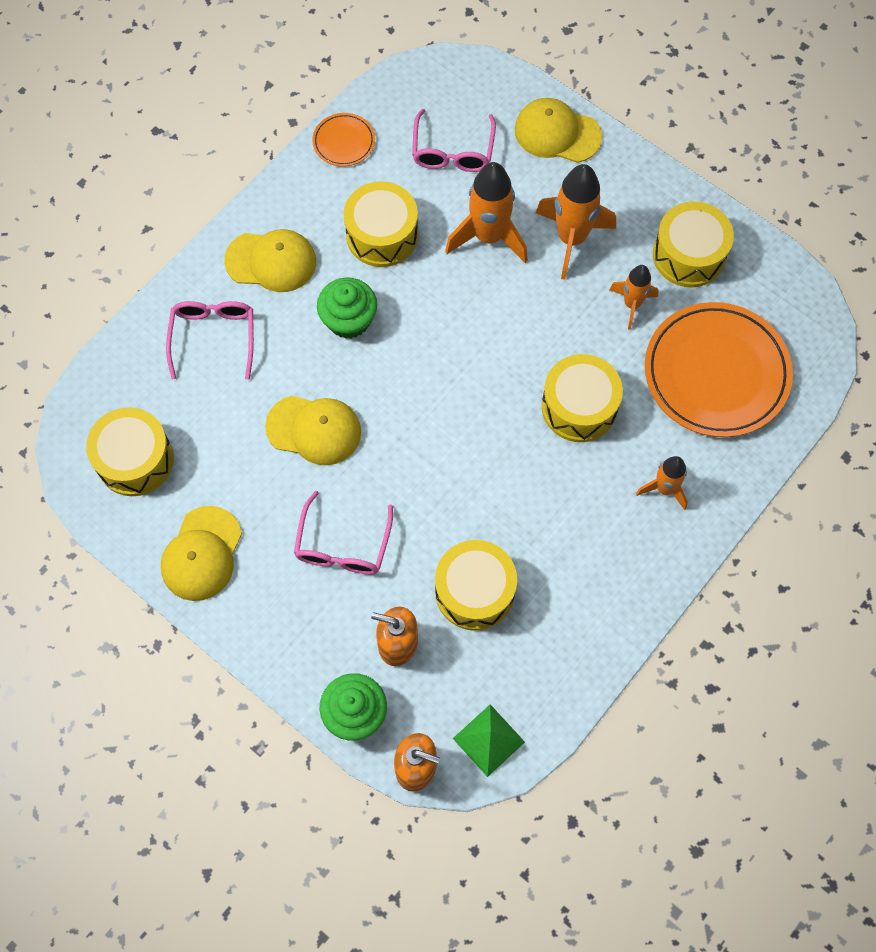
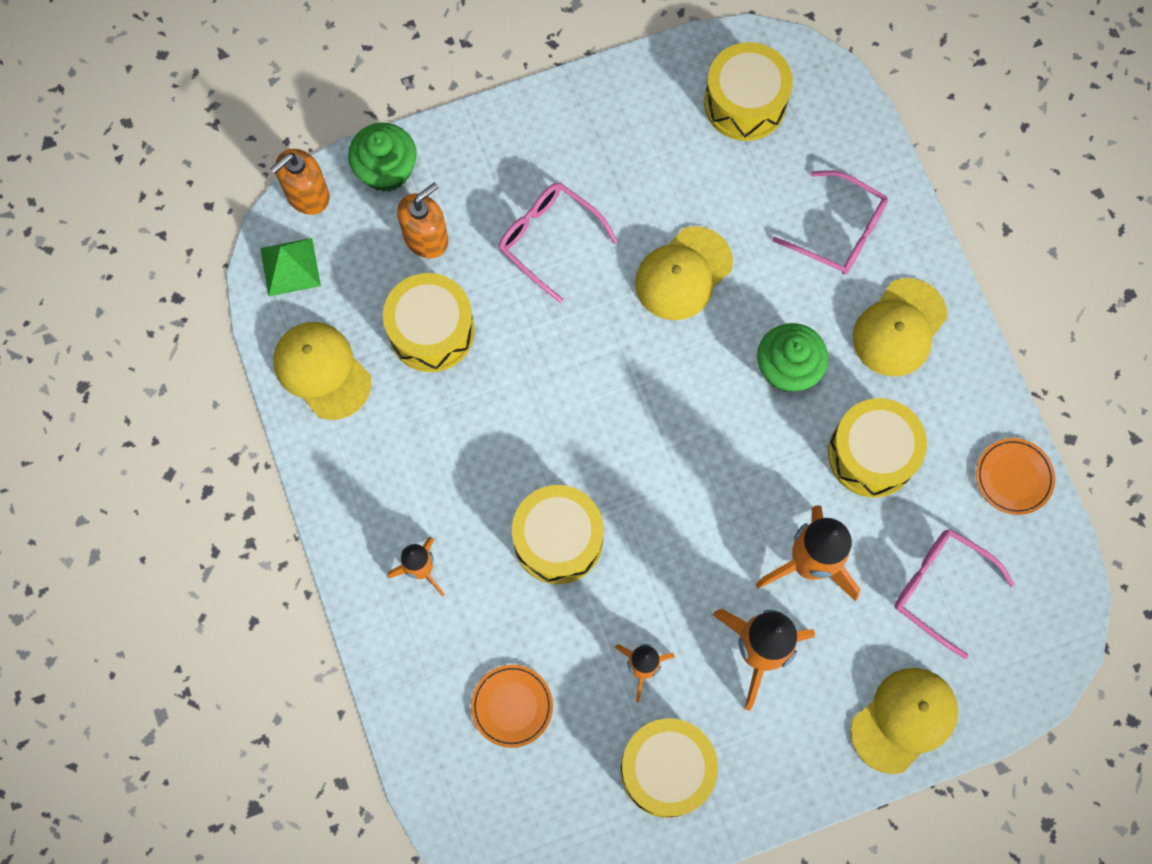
camera: 120 degrees right, 5 degrees up
yellow cap [161,506,242,601] -> yellow cap moved to [273,322,371,420]
orange plate [645,302,793,437] -> orange plate [471,665,553,748], size x0.46

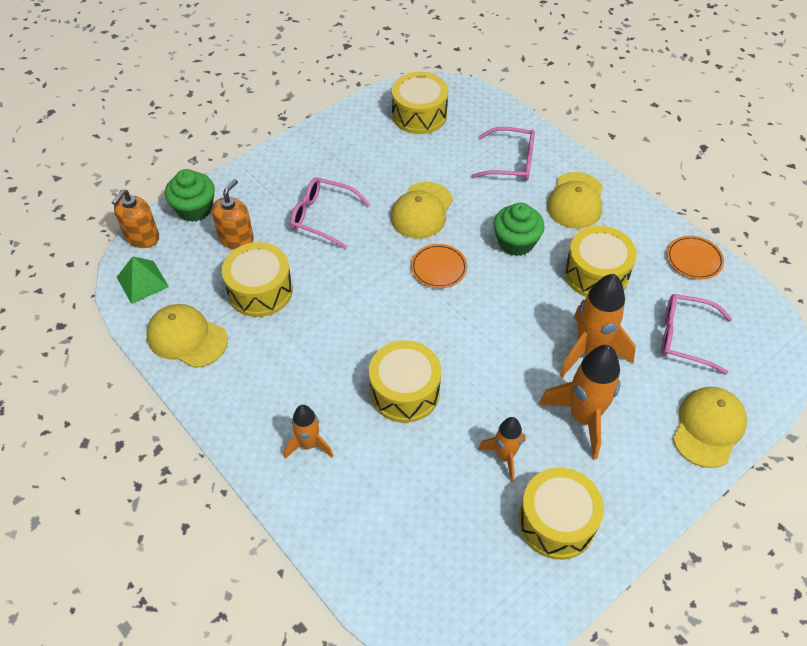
camera: 20 degrees left, 20 degrees down
orange plate [471,665,553,748] -> orange plate moved to [411,244,467,288]

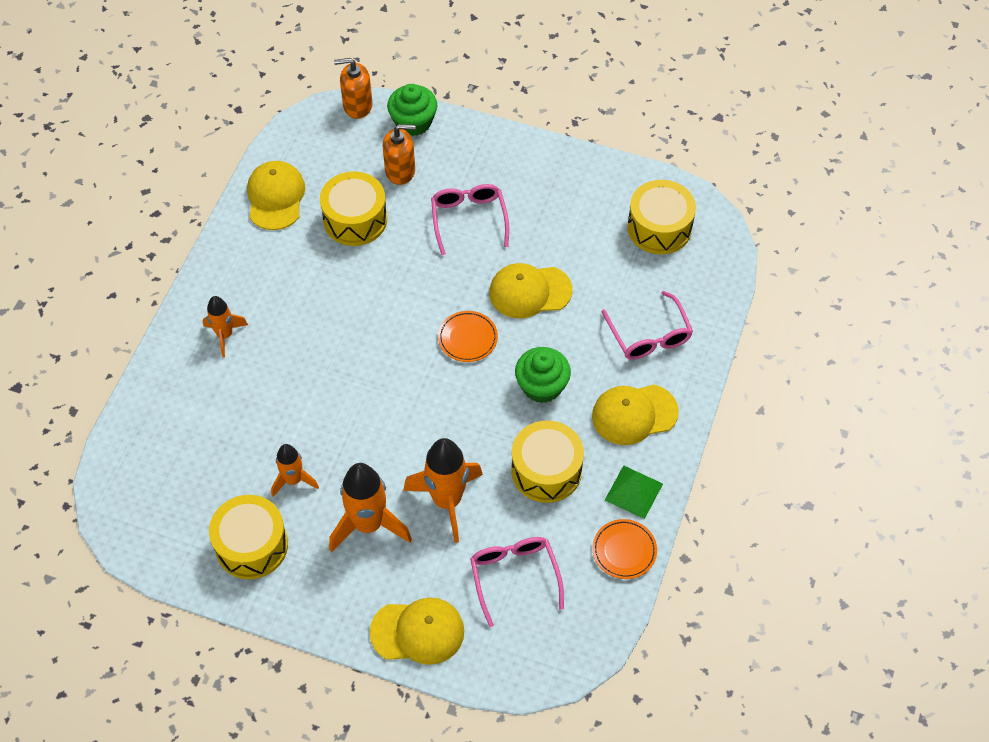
camera: 60 degrees right, 5 degrees up
green pyramid [117,256,169,304] -> green pyramid moved to [605,465,663,519]
yellow drum [369,340,441,423] -> none

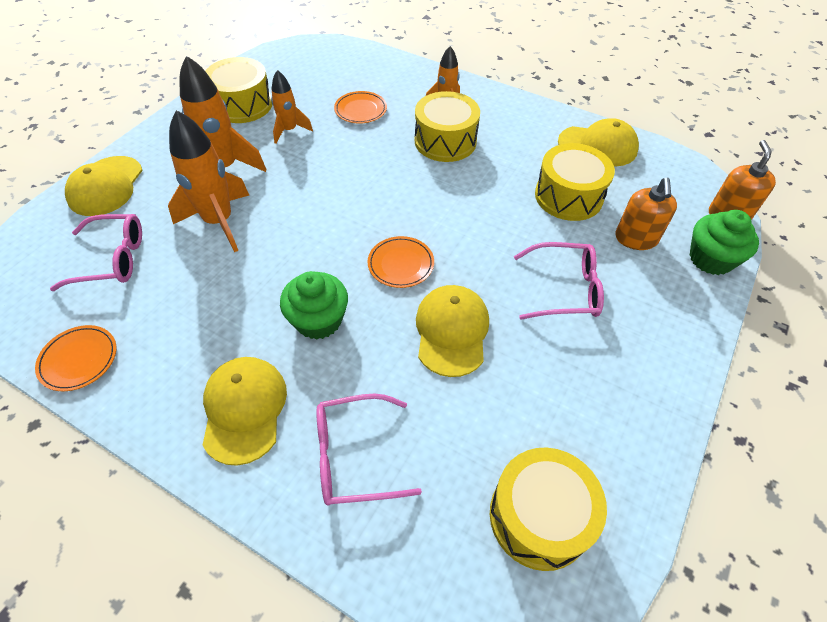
camera: 100 degrees right, 5 degrees down
yellow drum [511,420,584,503] -> yellow drum moved to [415,91,480,162]
green pyramid [605,465,663,519] -> none
none -> orange plate [334,91,387,124]

